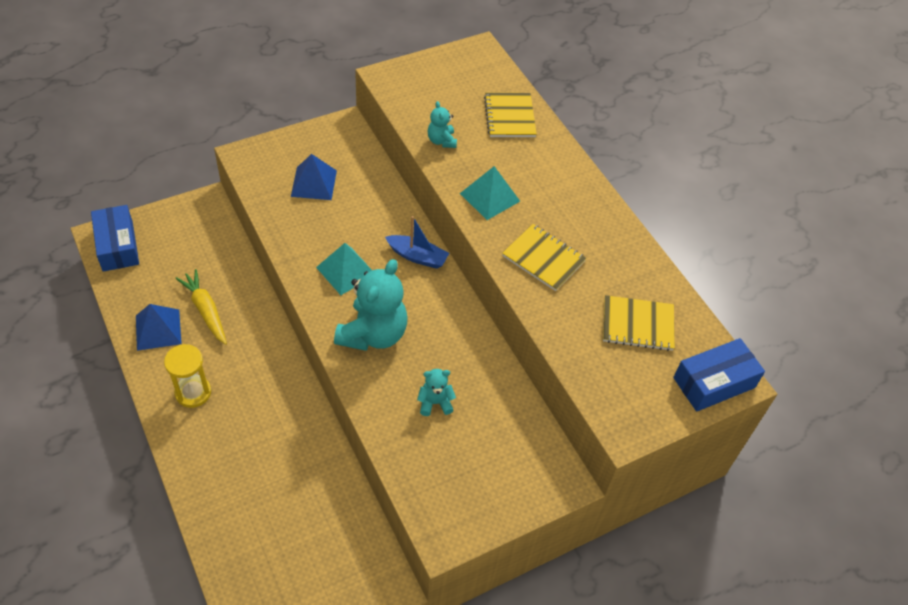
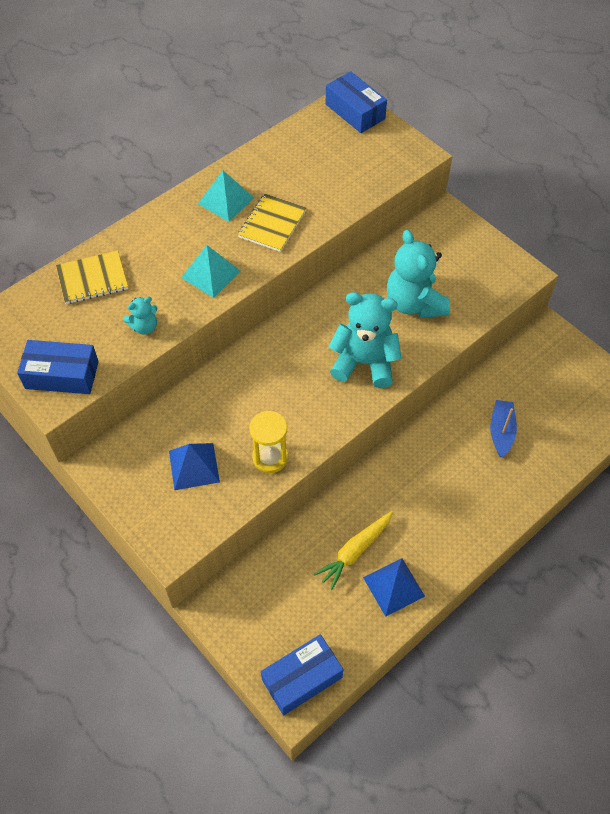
camera: 100 degrees left, 5 degrees up
yellow hourglass [164,344,211,408] -> yellow hourglass moved to [249,411,288,473]
turquoise pyramid [316,243,372,295] -> turquoise pyramid moved to [198,171,254,222]
blue boat [385,216,449,269] -> blue boat moved to [490,400,517,457]
turquoise teddy bear [417,369,456,416] -> turquoise teddy bear [387,230,450,318], size x2.08
yellow notebook [603,295,675,351] -> none
none -> blue box [17,340,99,394]

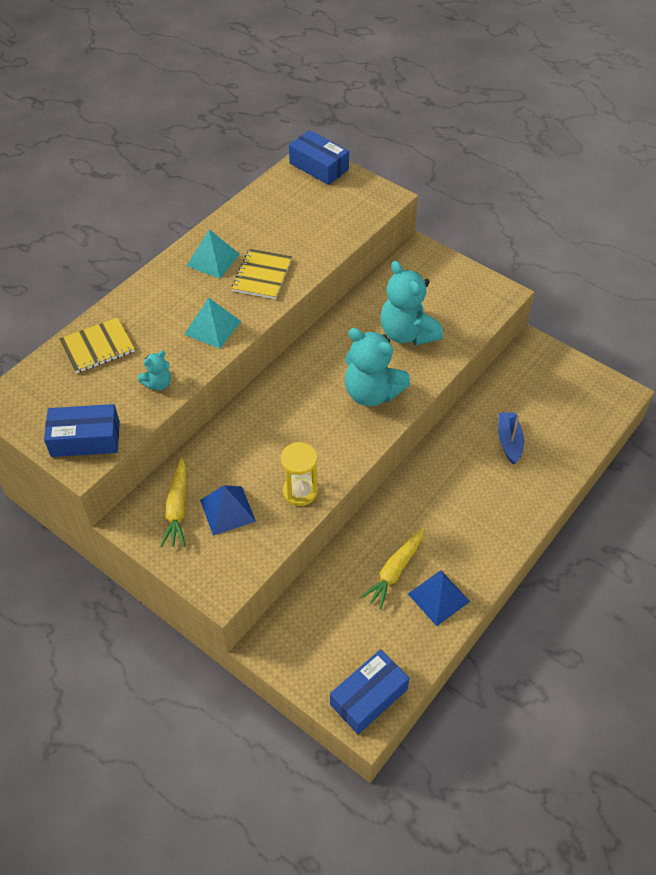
camera: 10 degrees left, 5 degrees down
turquoise teddy bear [329,292,401,388] -> turquoise teddy bear turned 150 degrees counterclockwise [345,328,410,406]
none -> yellow carrot [160,457,186,547]

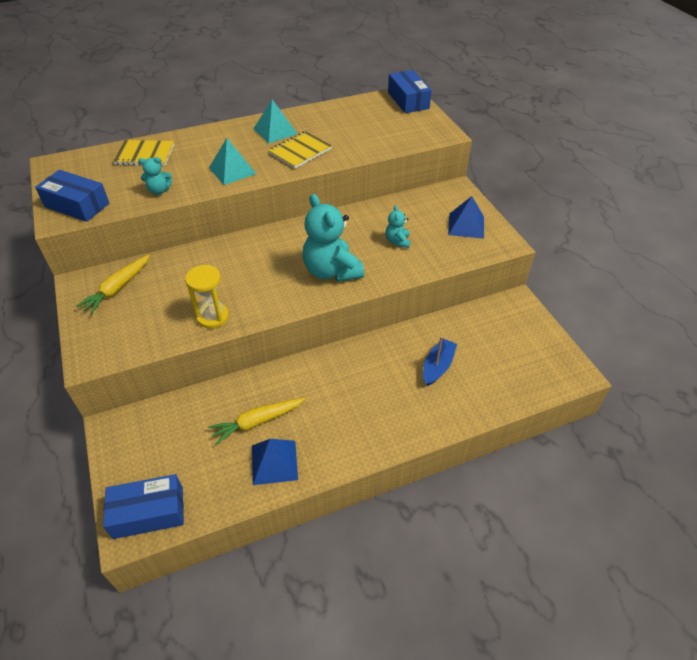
camera: 30 degrees right, 5 degrees down
blue pyramid [200,485,256,536] -> blue pyramid moved to [448,196,484,239]
turquoise teddy bear [380,261,443,345] -> turquoise teddy bear [385,205,410,248], size x0.48

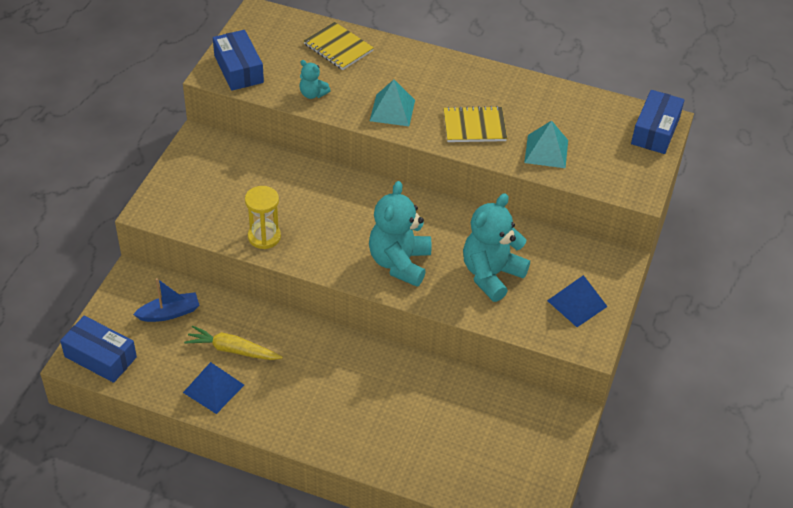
camera: 40 degrees right, 0 degrees up
yellow carrot [76,255,150,314] -> none
turquoise pyramid [253,100,298,143] -> turquoise pyramid moved to [524,121,568,168]
turquoise teddy bear [385,205,410,248] -> turquoise teddy bear [463,193,530,302], size x2.08
blue boat [423,336,457,386] -> blue boat moved to [133,278,199,322]

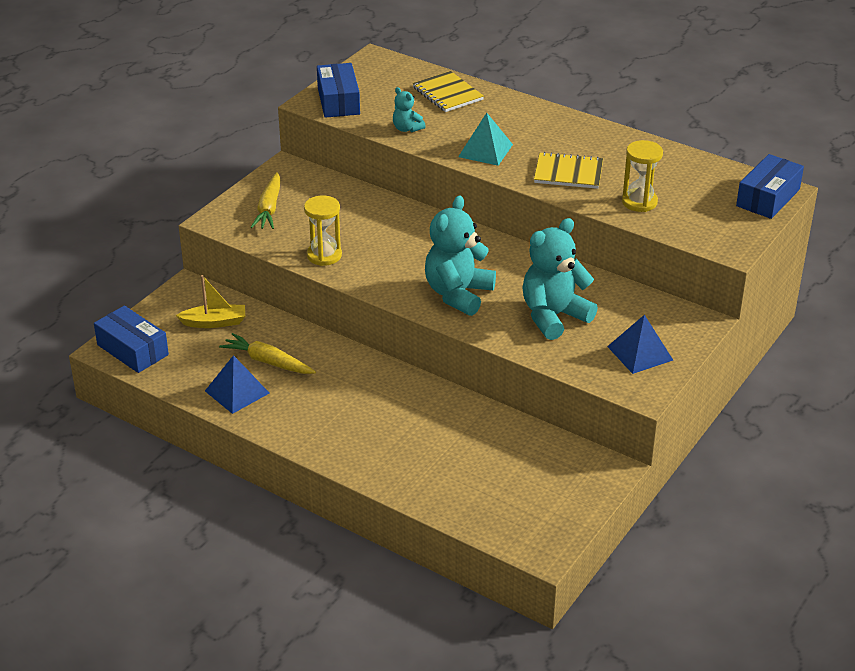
camera: 15 degrees right, 10 degrees down
blue boat [133,278,199,322] -> yellow boat [176,275,245,328]
turquoise pyramid [524,121,568,168] -> yellow hourglass [622,140,663,212]
none -> yellow carrot [250,172,281,229]

